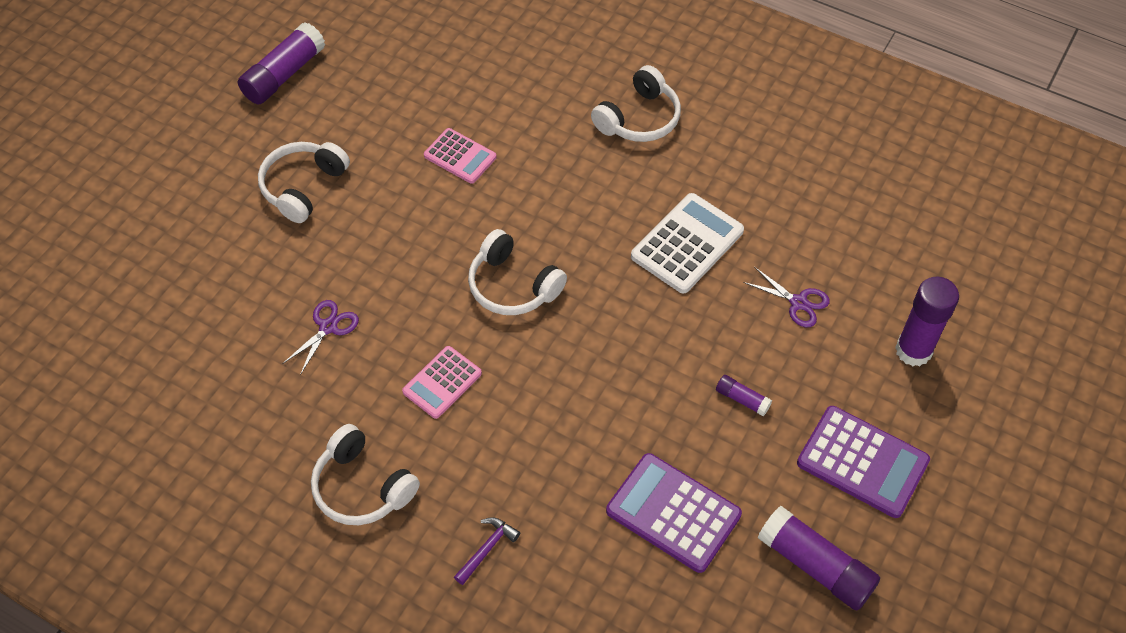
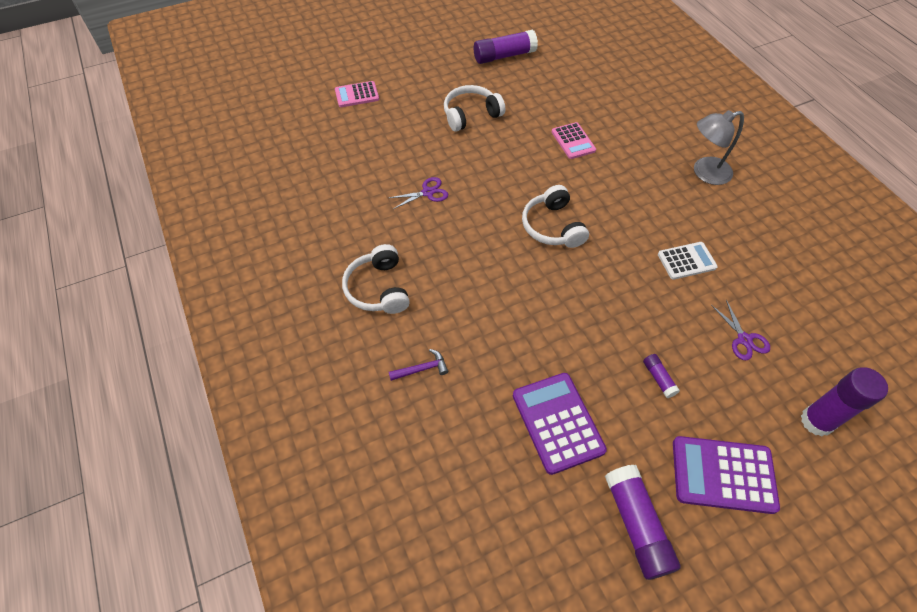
camera: 35 degrees right, 0 degrees up
pink calculator [402,346,482,419] -> pink calculator moved to [335,81,379,107]
white headphones [591,65,681,142] -> grey lamp [694,110,744,185]
white calculator [631,193,744,293] -> white calculator [658,242,718,280], size x0.64
purple calculator [797,406,930,518] -> purple calculator turned 120 degrees clockwise [673,436,780,514]

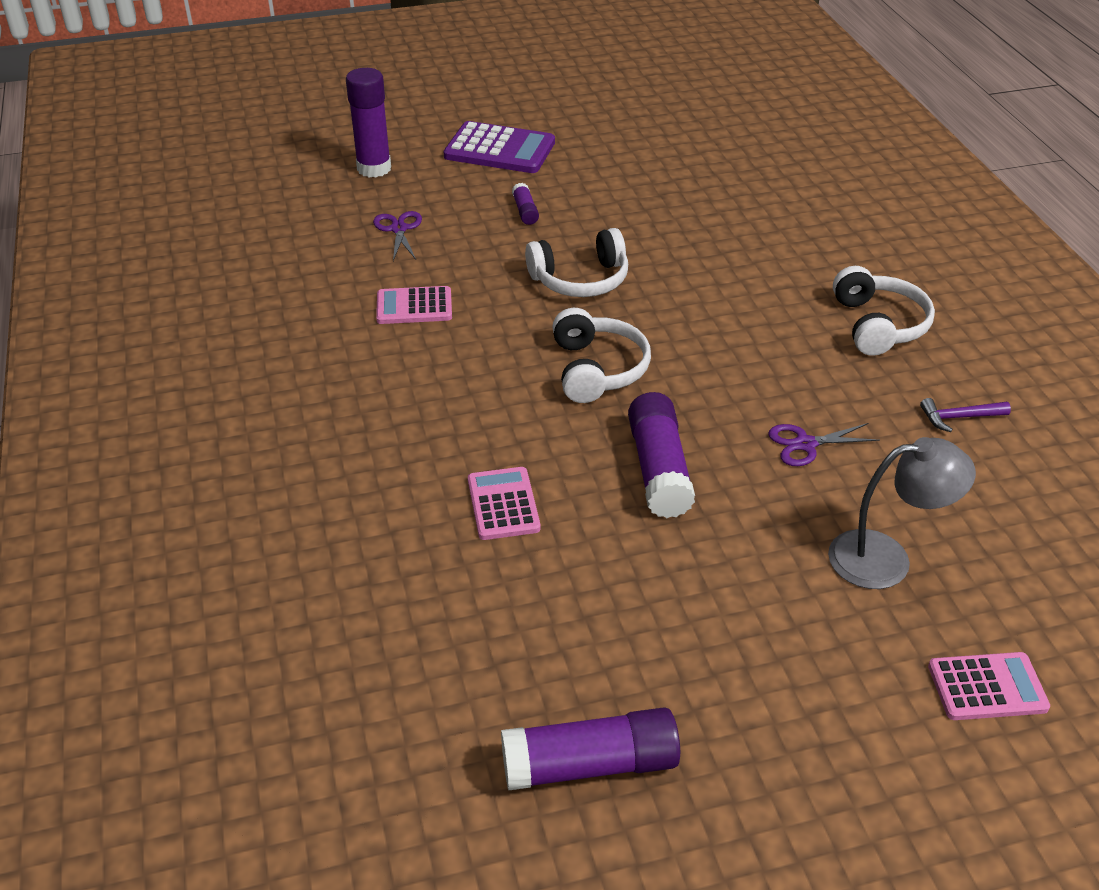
camera: 170 degrees left, 15 degrees down
purple hammer [389,349,448,381] -> purple hammer moved to [920,398,1011,432]
white headphones [444,85,505,132] -> white headphones moved to [525,228,628,297]
purple calculator [513,373,607,475] -> none
purple glue stick [605,465,681,580] -> purple glue stick moved to [628,392,695,518]
white calculator [658,242,718,280] -> pink calculator [376,286,452,324]
grey lamp [694,110,744,185] -> grey lamp moved to [828,437,976,589]

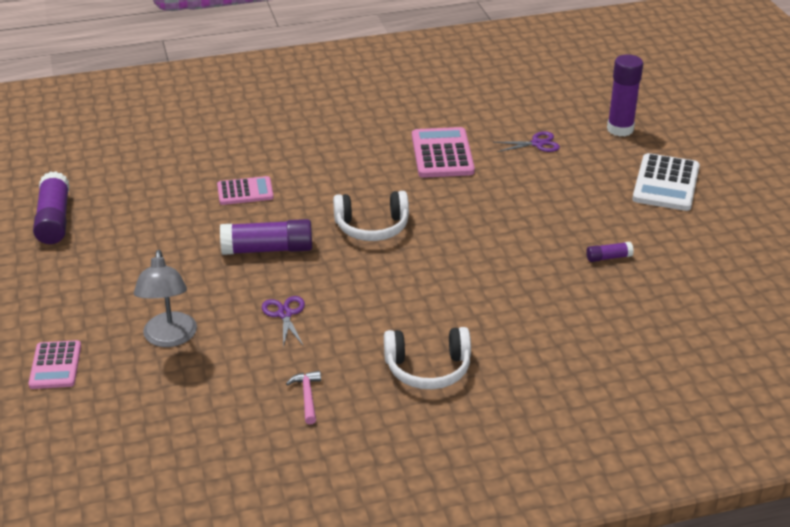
camera: 90 degrees right, 5 degrees down
pink calculator [376,286,452,324] -> pink calculator [412,127,475,178], size x1.56
purple calculator [444,121,555,173] -> white calculator [632,153,700,211]
purple glue stick [512,183,539,225] -> purple glue stick moved to [586,242,634,262]
white headphones [525,228,628,297] -> none
purple hammer [920,398,1011,432] -> pink hammer [286,371,321,424]

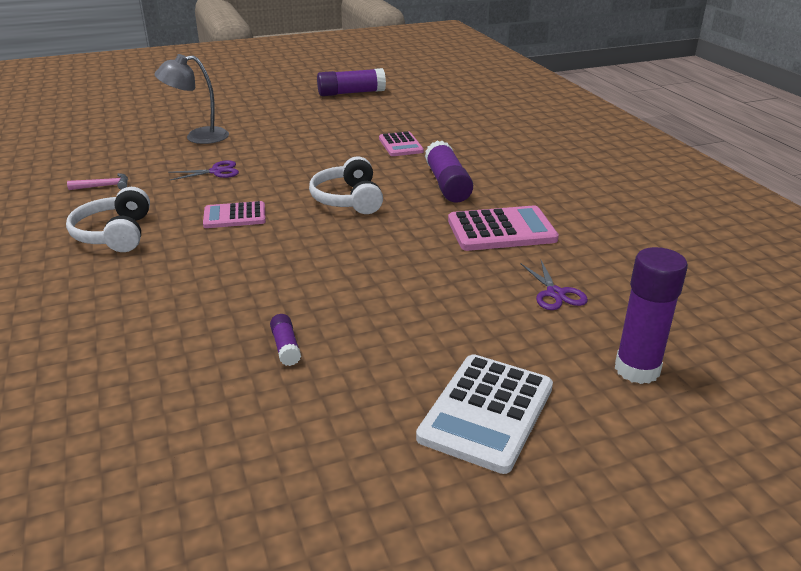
camera: 85 degrees right, 5 degrees down
pink calculator [28,340,81,389] -> pink calculator moved to [203,201,266,228]
purple glue stick [220,219,312,255] -> purple glue stick moved to [425,140,473,203]
white calculator [632,153,700,211] -> white calculator turned 75 degrees counterclockwise [416,354,553,474]

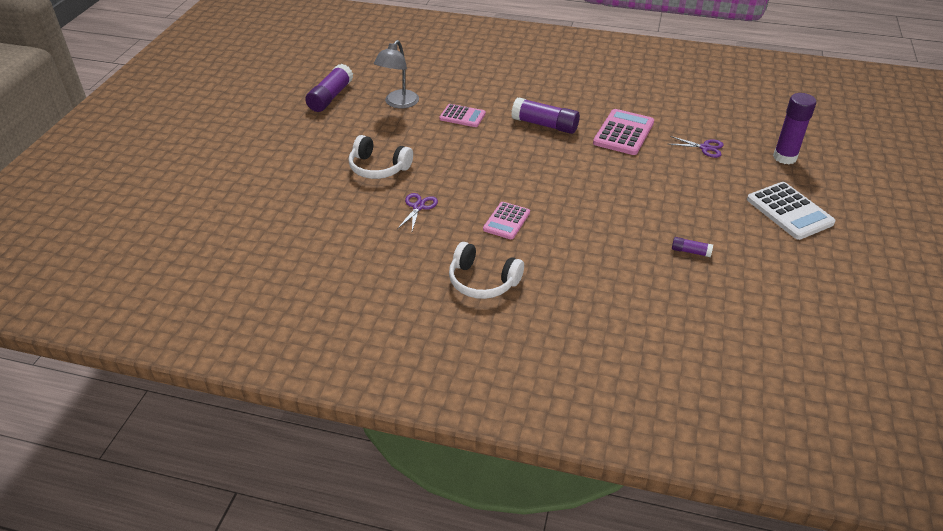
camera: 55 degrees left, 10 degrees up
pink hammer [67,173,128,190] -> none
grey lamp [154,54,229,144] -> grey lamp moved to [374,40,419,108]
white headphones [309,156,383,214] -> white headphones moved to [348,135,413,179]

